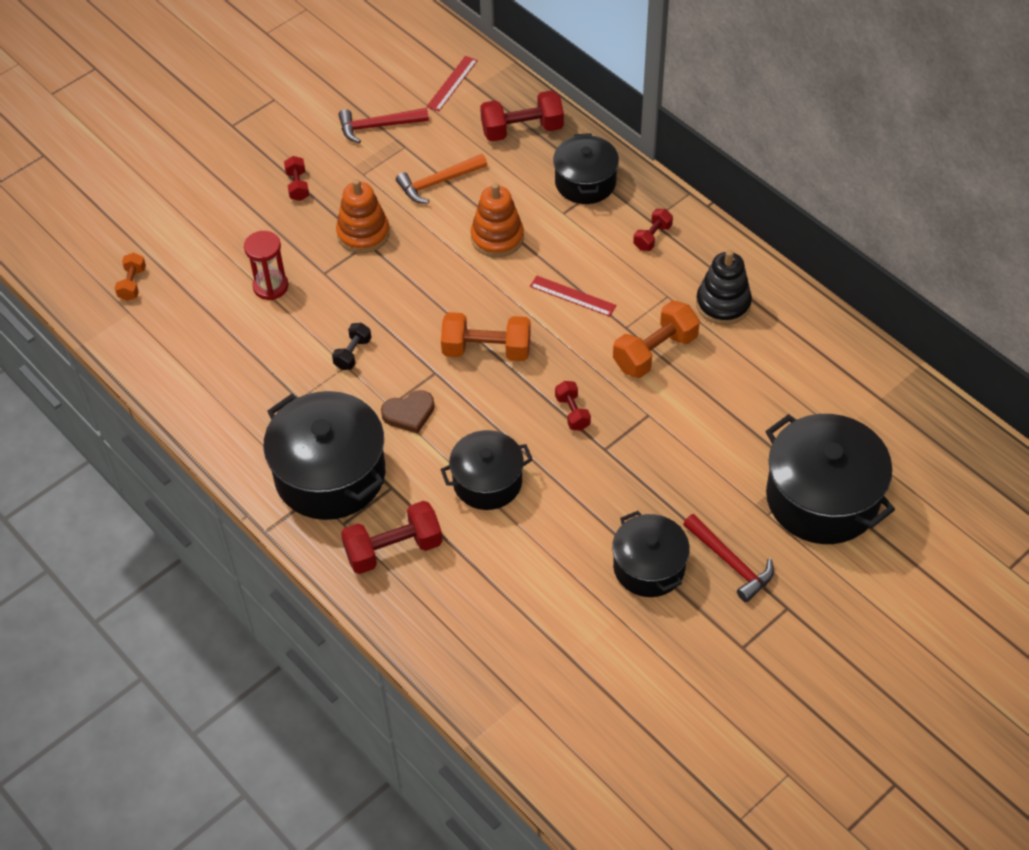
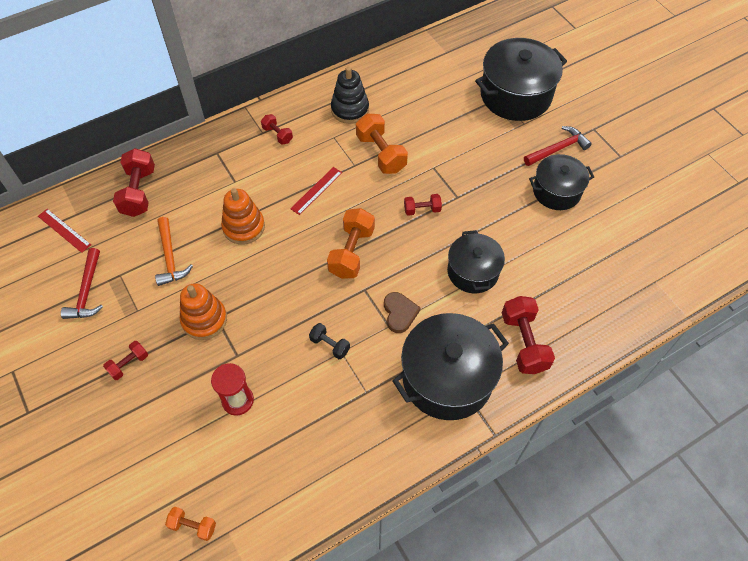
camera: 80 degrees left, 5 degrees up
red dumbbell [284,156,309,201] -> red dumbbell turned 45 degrees counterclockwise [103,341,148,380]
black pot [553,133,619,204] -> none

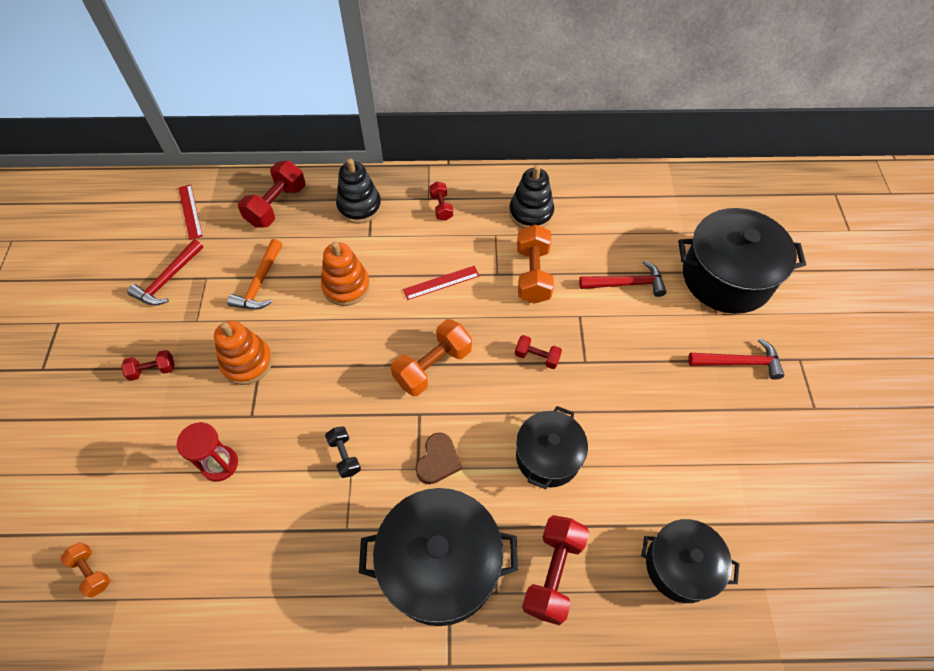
camera: 30 degrees right, 0 degrees up
black pot [529,154,594,210] -> black pot moved to [641,519,739,603]
none -> black stacking toy [336,159,382,224]
none -> red hammer [579,261,666,297]

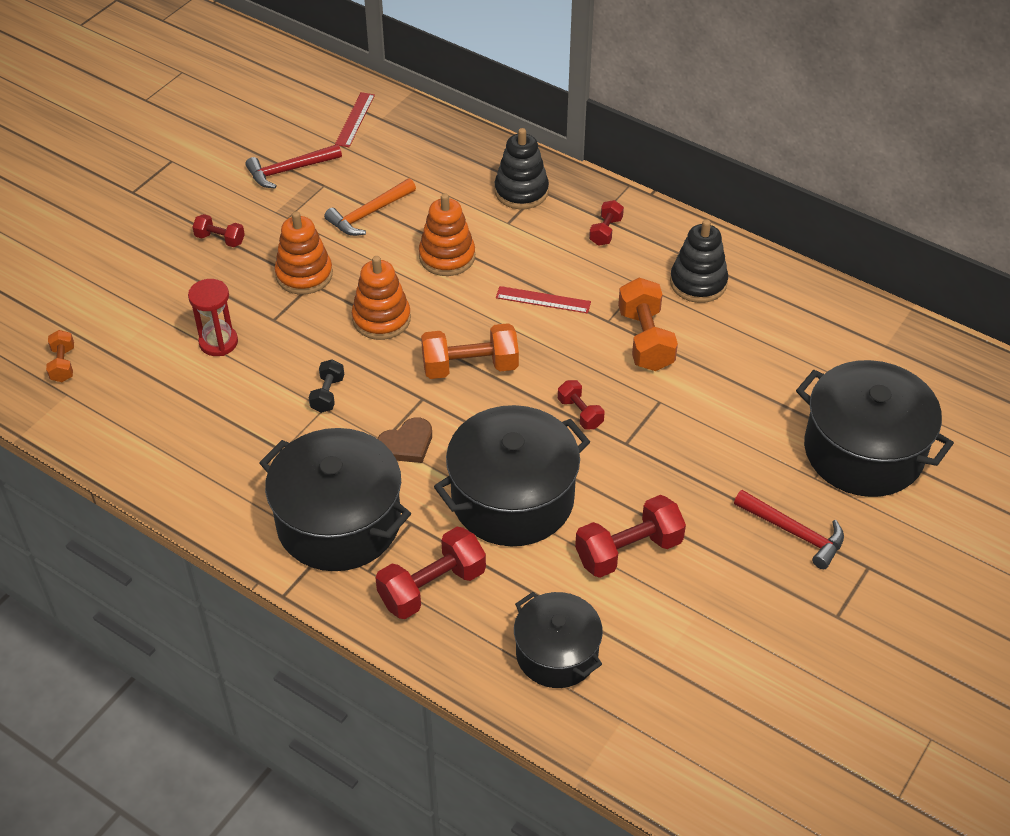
camera: 35 degrees right, 10 degrees down
red dumbbell [238,161,306,228] -> red dumbbell moved to [575,495,686,578]
black pot [516,406,588,489] -> black pot [434,405,590,546], size x1.61
orange dumbbell [517,224,554,304] -> orange dumbbell turned 45 degrees counterclockwise [618,278,678,371]
red hammer [579,261,666,297] -> none
none -> orange stacking toy [352,256,411,340]

